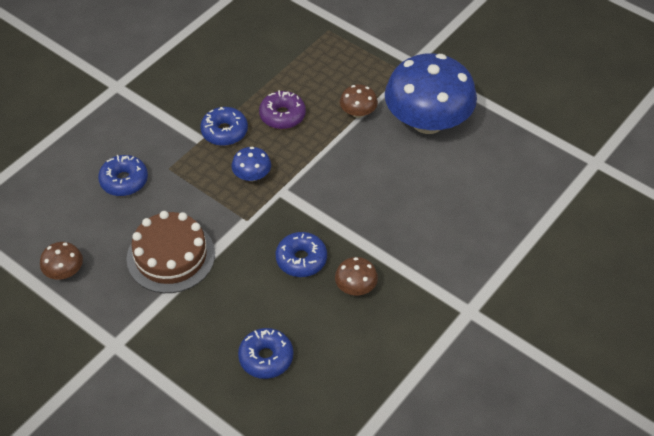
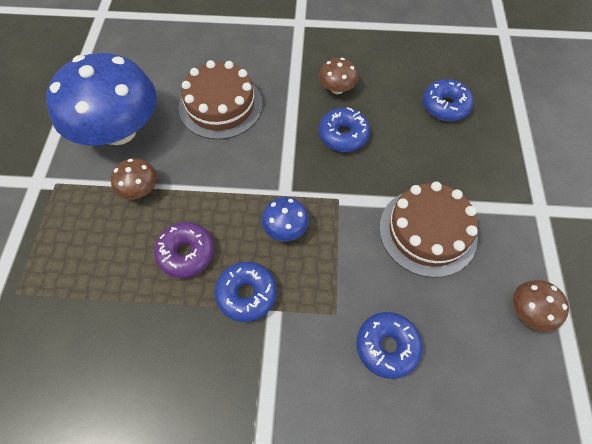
camera: 125 degrees left, 10 degrees up
none -> brown cake [179,60,263,140]

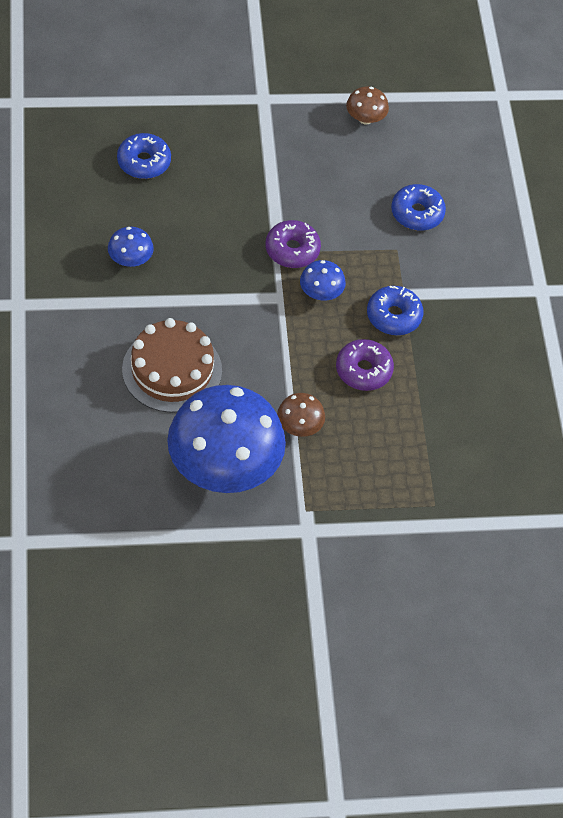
camera: 105 degrees left, 5 degrees down
brown mushroom [319,58,358,94] -> blue mushroom [108,227,154,267]
blue donut [319,107,370,152] -> none
brown cake [379,182,478,278] -> none
none -> purple donut [265,220,321,268]

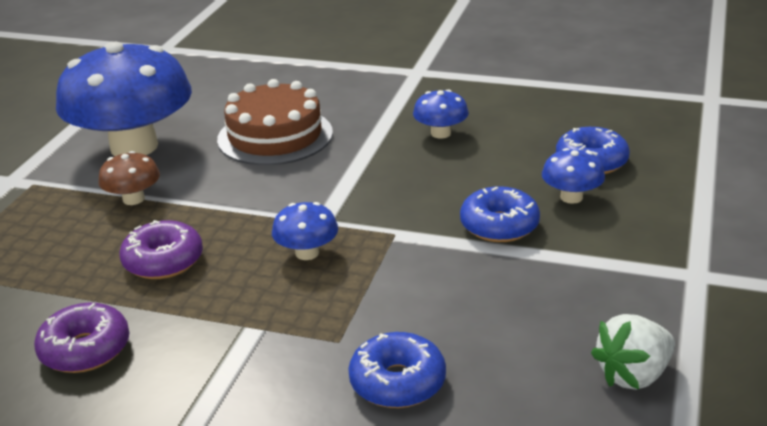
camera: 120 degrees right, 25 degrees down
purple donut [265,220,321,268] -> purple donut moved to [34,303,129,373]
brown mushroom [346,87,389,125] -> white strawberry [591,314,675,390]
blue donut [367,286,423,335] -> blue donut moved to [460,186,540,242]
none -> blue mushroom [542,148,605,204]

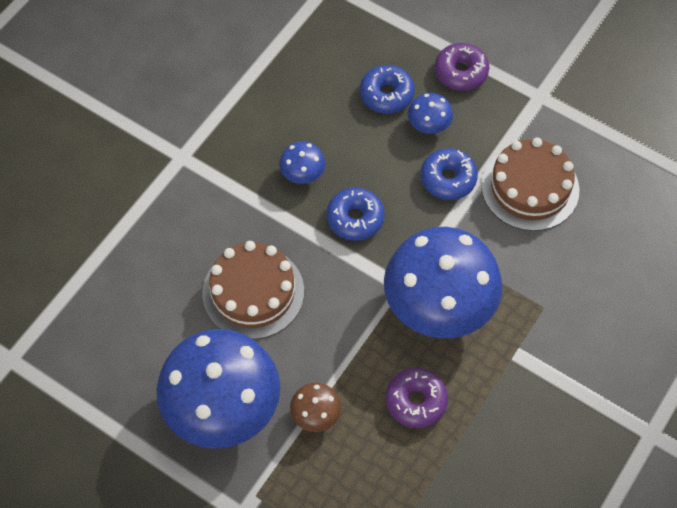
camera: 75 degrees left, 30 degrees up
purple donut [34,303,129,373] -> purple donut moved to [435,43,489,91]
blue mushroom [272,202,338,260] -> blue mushroom [384,227,503,339], size x2.37
blue donut [348,332,446,408] -> blue donut moved to [327,187,385,241]
white strawberry [591,314,675,390] -> none
none -> brown cake [481,137,579,231]

